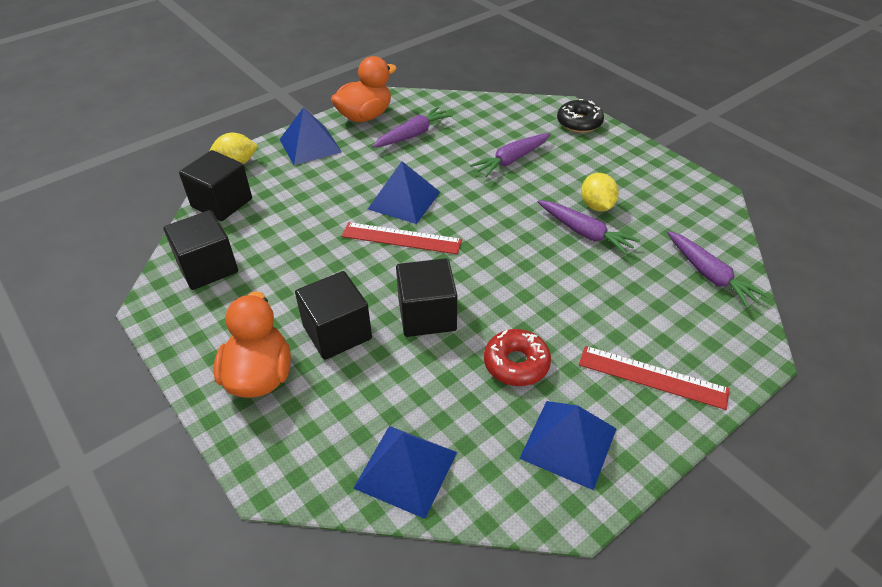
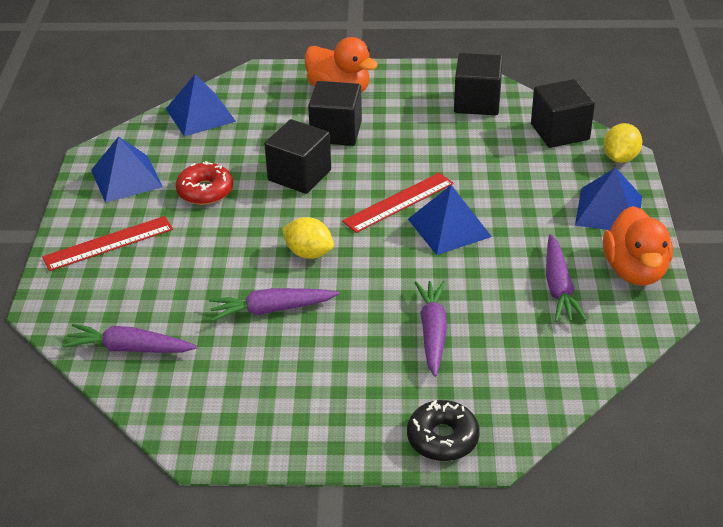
camera: 130 degrees right, 5 degrees down
yellow lemon [581,173,619,211] -> yellow lemon moved to [282,217,334,259]

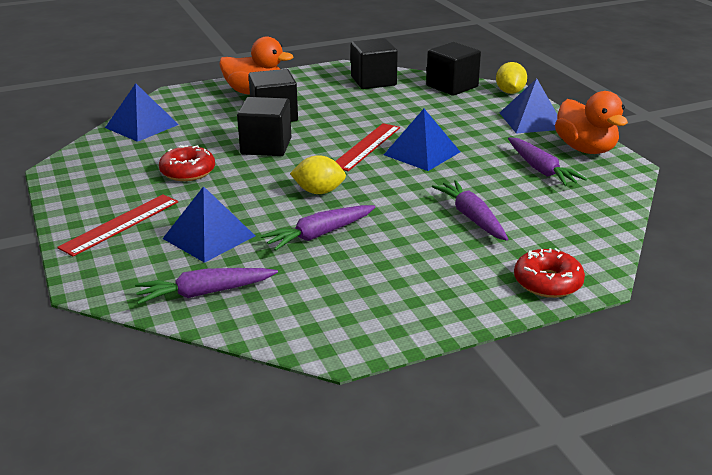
camera: 25 degrees left, 10 degrees down
blue pyramid [91,136,163,203] -> blue pyramid moved to [163,186,255,263]
black donut [407,400,480,461] -> red donut [514,248,585,298]

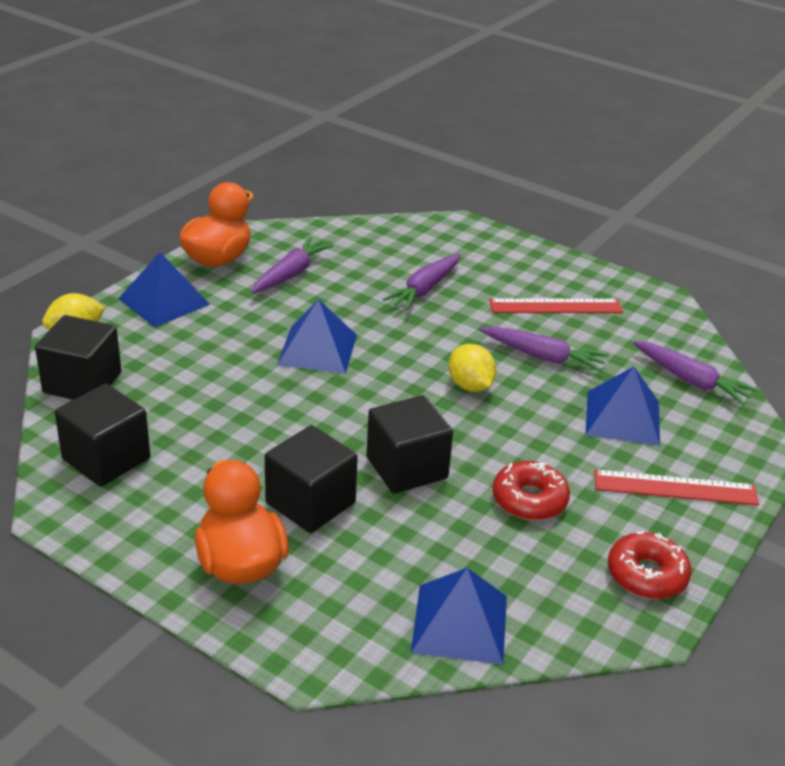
camera: 125 degrees left, 5 degrees up
red ruler [335,123,400,171] -> red ruler moved to [489,298,623,313]
red donut [514,248,585,298] -> red donut moved to [608,531,691,599]

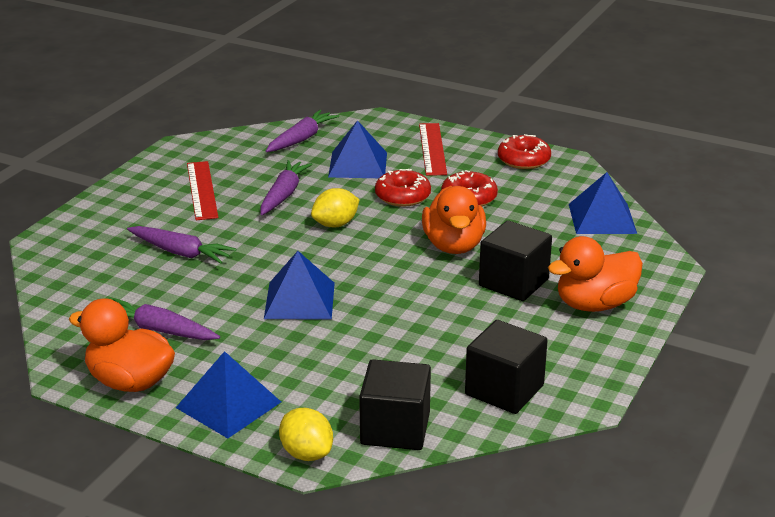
camera: 95 degrees left, 5 degrees down
black cube [366,395,453,494] -> orange duck [422,186,486,254]
none -> red donut [375,169,431,207]

